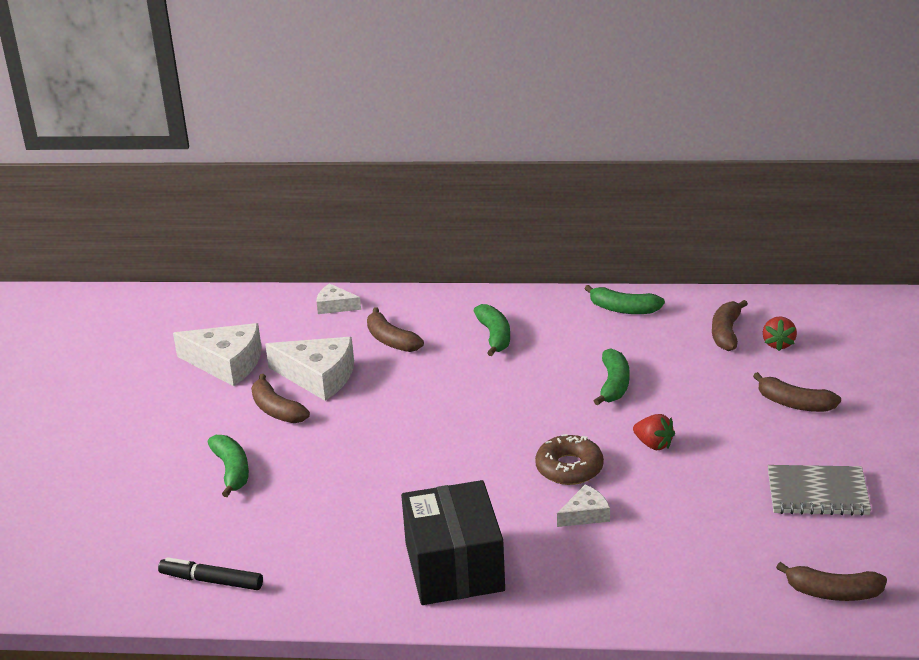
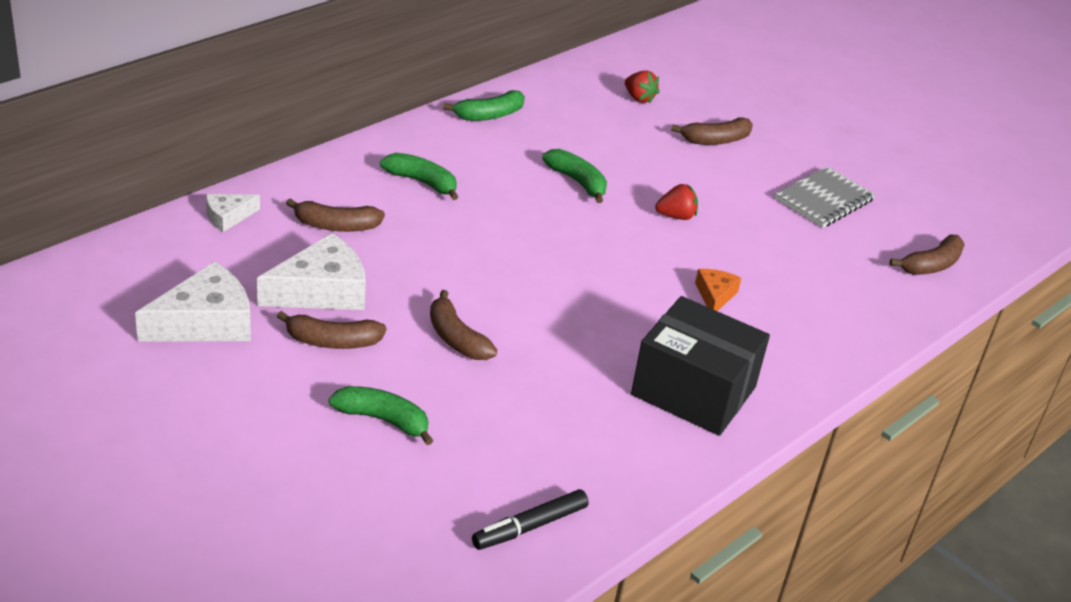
camera: 55 degrees left, 5 degrees up
brown donut [535,434,604,485] -> none
white cheese [557,484,610,527] -> orange cheese [695,269,741,311]
brown banana [712,300,748,351] -> brown banana moved to [430,290,497,360]

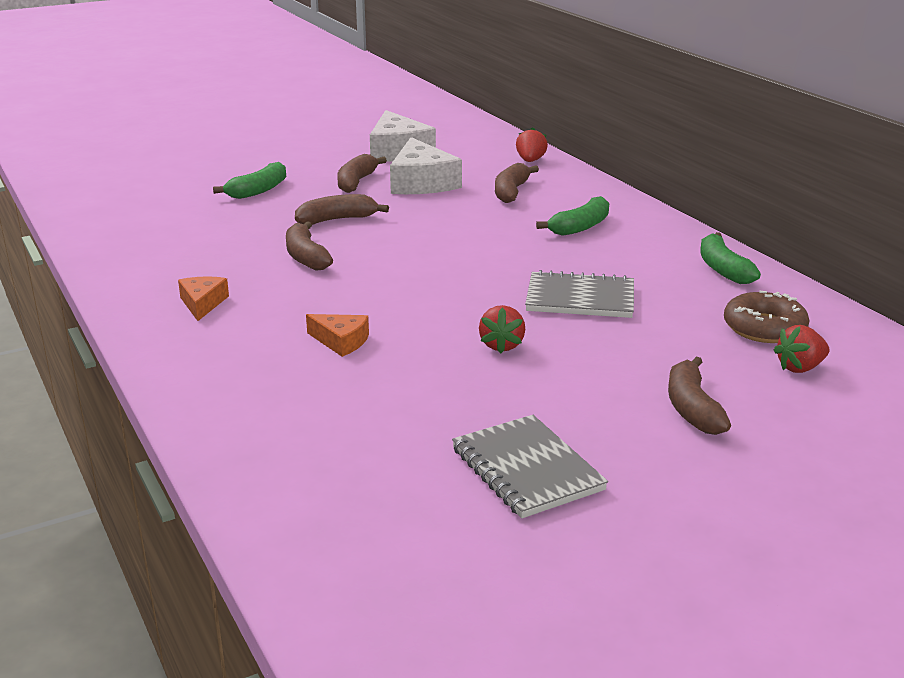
camera: 110 degrees right, 10 degrees down
white cheese [206,194,260,232] -> red strawberry [516,127,548,162]
black marker [472,489,588,550] -> none
green banana [542,149,607,203] -> grey notebook [525,270,634,318]
black box [631,296,770,436] -> orange cheese [178,276,229,321]
brown banana [890,235,965,275] -> brown banana moved to [286,221,333,271]
none -> brown donut [724,291,810,343]

